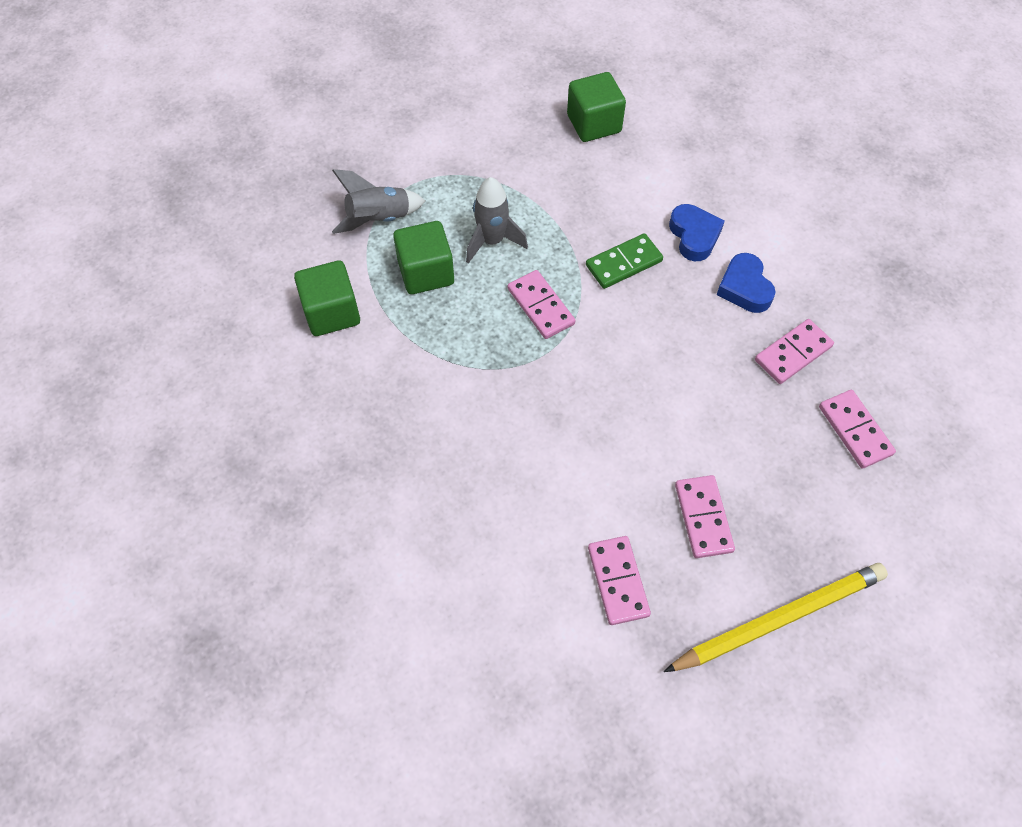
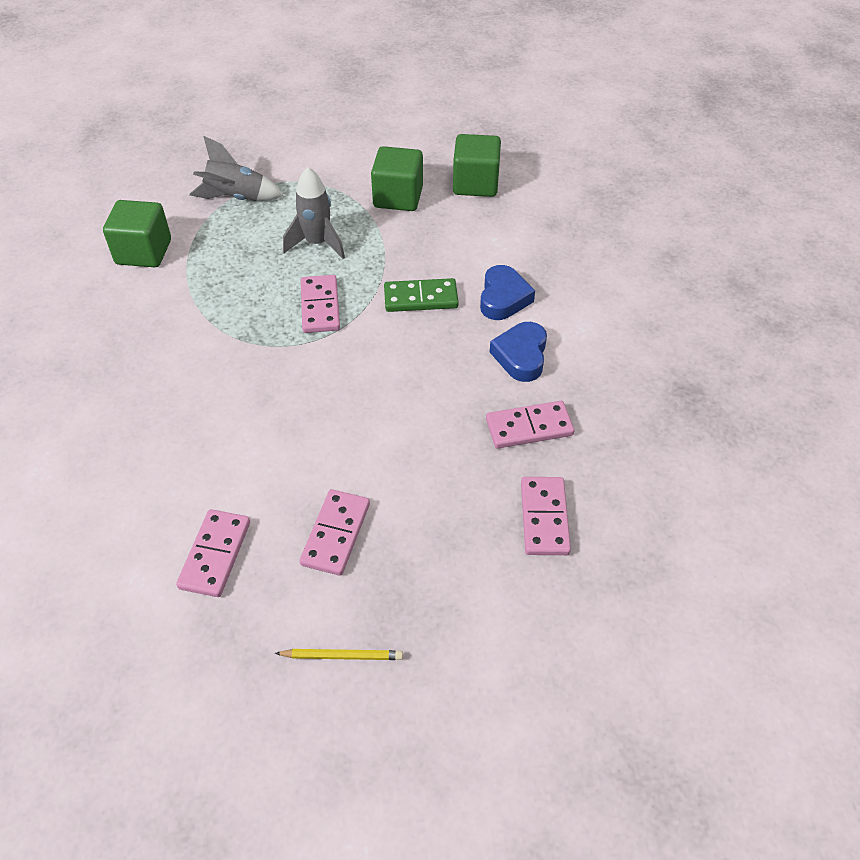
camera: 25 degrees right, 10 degrees down
green cube [393,221,454,294] -> green cube moved to [371,146,423,211]
yellow pencil [664,563,888,672] -> yellow pencil [275,649,403,660], size x0.45

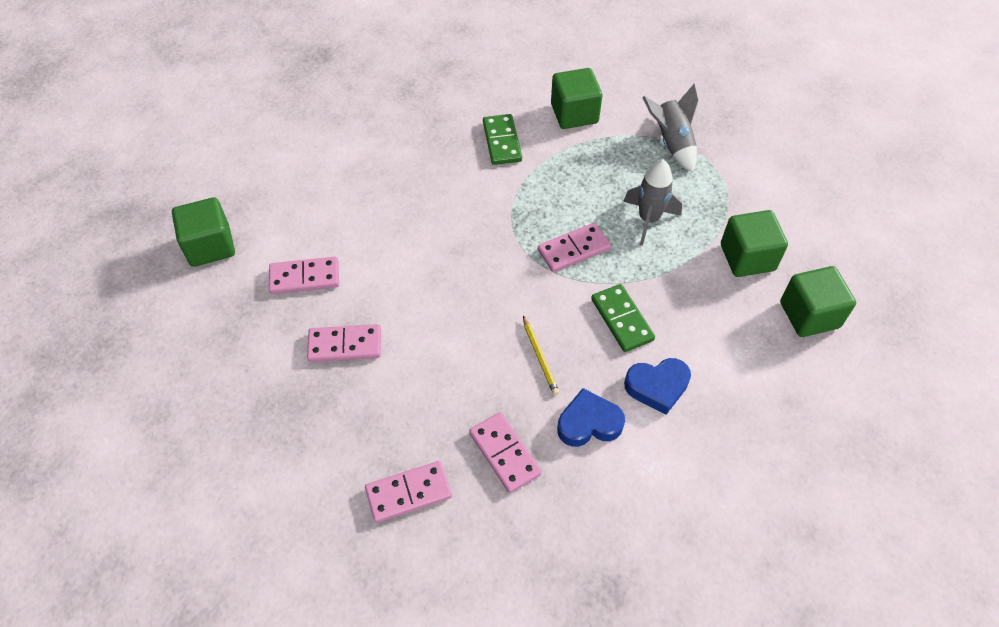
camera: 70 degrees right, 5 degrees up
yellow pencil [275,649,403,660] -> yellow pencil moved to [523,316,559,395]
none -> green cube [172,197,235,267]
none -> green domino [483,114,522,165]

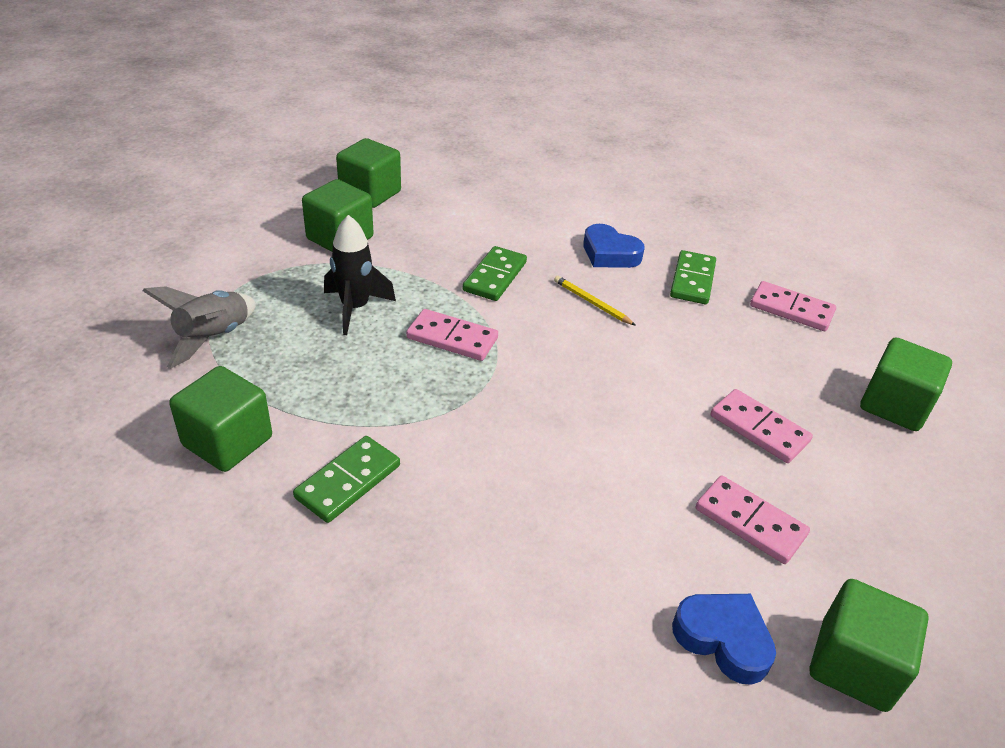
camera: 135 degrees left, 15 degrees down
pink domino [469,412,542,493] -> green domino [670,250,716,304]
yellow pencil [523,316,559,395] -> yellow pencil turned 75 degrees counterclockwise [554,276,636,326]
grey rocket [623,159,682,246] -> black rocket [324,215,396,335]
blue heart [624,358,691,415] -> blue heart moved to [672,594,776,685]
none -> green cube [860,337,952,431]

